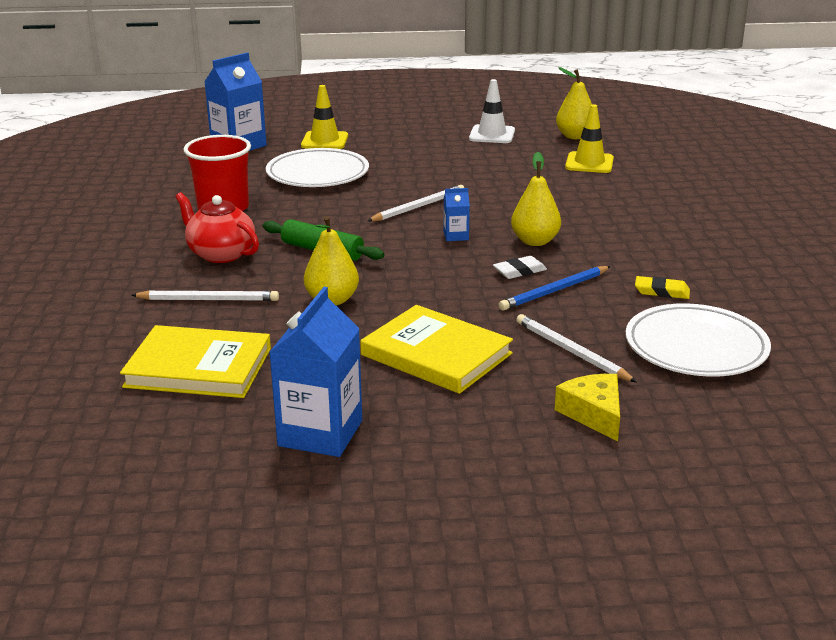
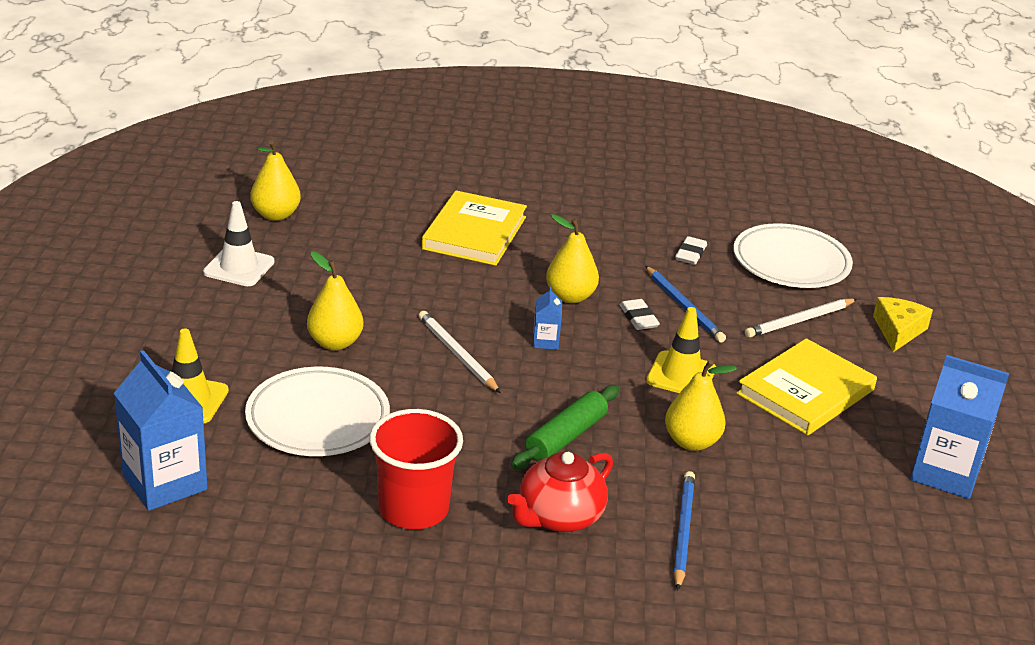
camera: 85 degrees left, 5 degrees up
yellow book [120,325,271,398] -> yellow book moved to [422,190,527,266]
white pencil [131,290,279,301] -> blue pencil [673,471,695,591]
yellow cheese [555,374,620,442] -> yellow cheese turned 120 degrees clockwise [873,297,933,352]
yellow traffic cone [565,104,614,173] -> yellow traffic cone moved to [646,307,716,393]
yellow eraser [635,276,690,299] -> white eraser [675,236,707,265]
none -> yellow pear [307,251,364,350]

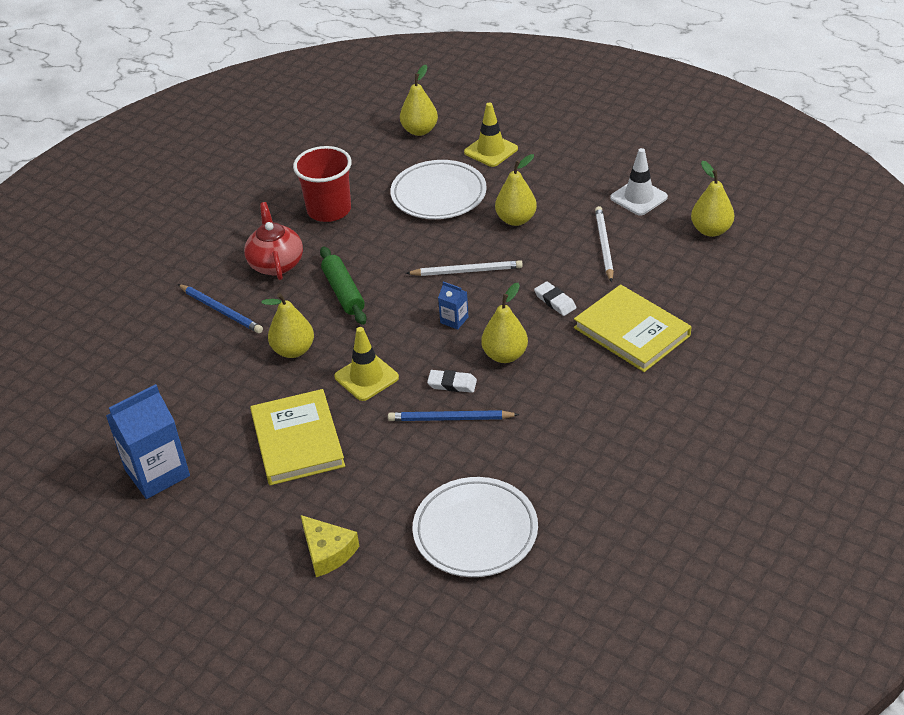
camera: 125 degrees right, 10 degrees up
blue carton [114,350,208,511] -> yellow pear [400,65,438,136]
white eraser [675,236,707,265] -> white eraser moved to [534,281,576,316]
white pencil [745,298,857,338] -> white pencil moved to [595,206,614,282]

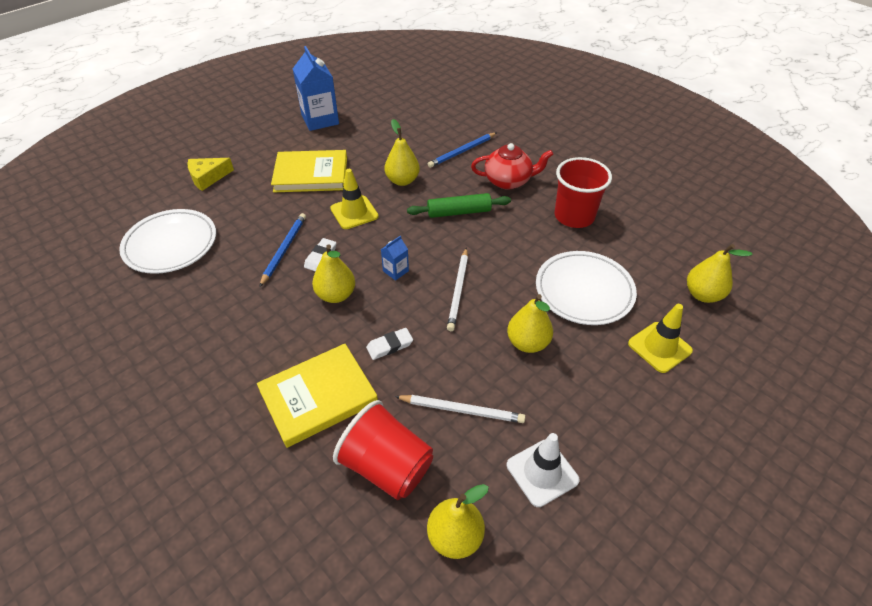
camera: 100 degrees right, 5 degrees up
none -> red cup [333,400,433,500]

